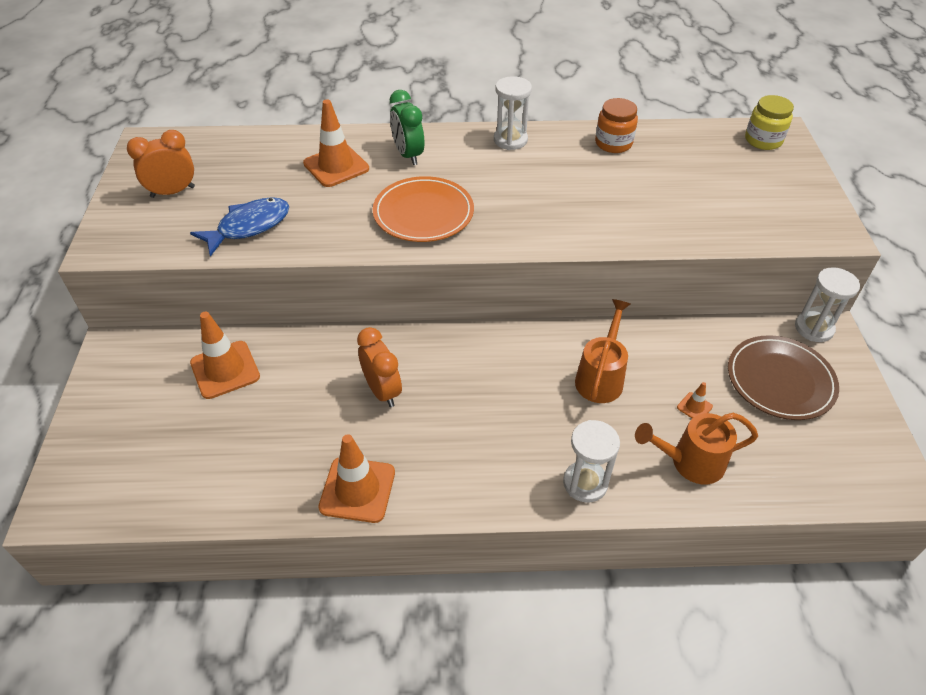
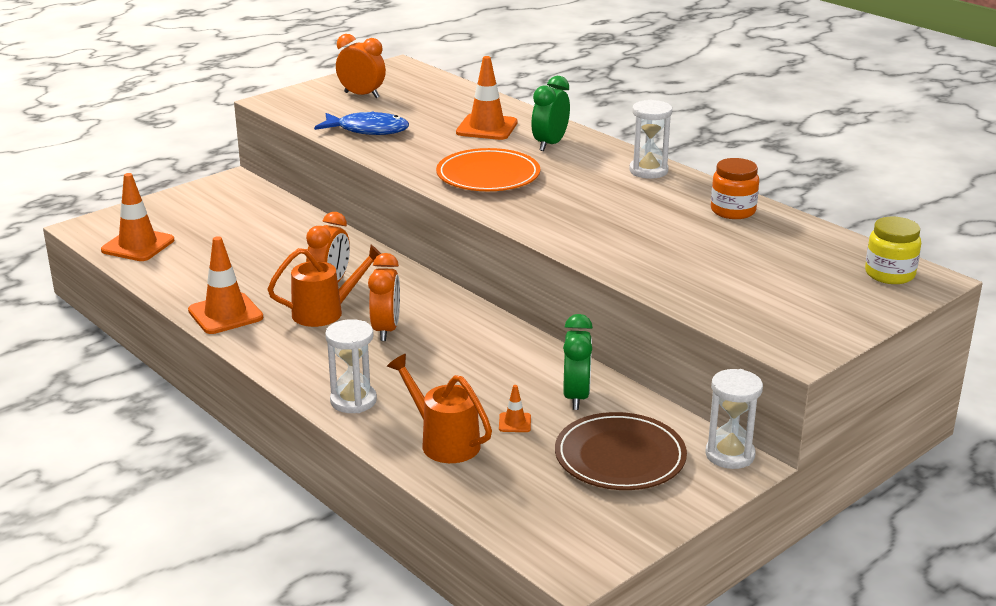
camera: 50 degrees right, 20 degrees down
orange traffic cone [190,312,260,399] -> orange traffic cone moved to [101,173,174,261]
orange watering can [575,299,630,403] -> orange watering can moved to [267,245,381,327]
none -> orange clock [368,253,400,341]
none -> green clock [563,314,593,410]

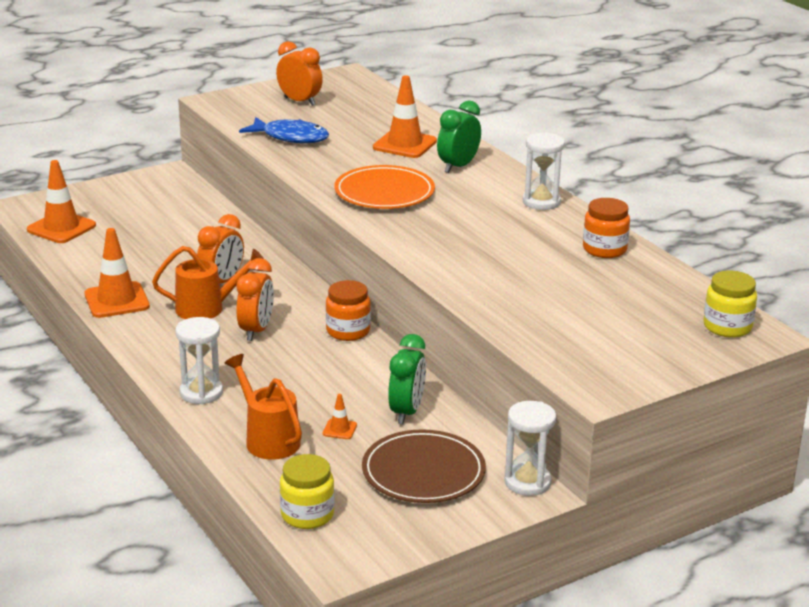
camera: 10 degrees right, 0 degrees up
none -> yellow jar [280,454,335,529]
none -> orange jar [326,280,371,341]

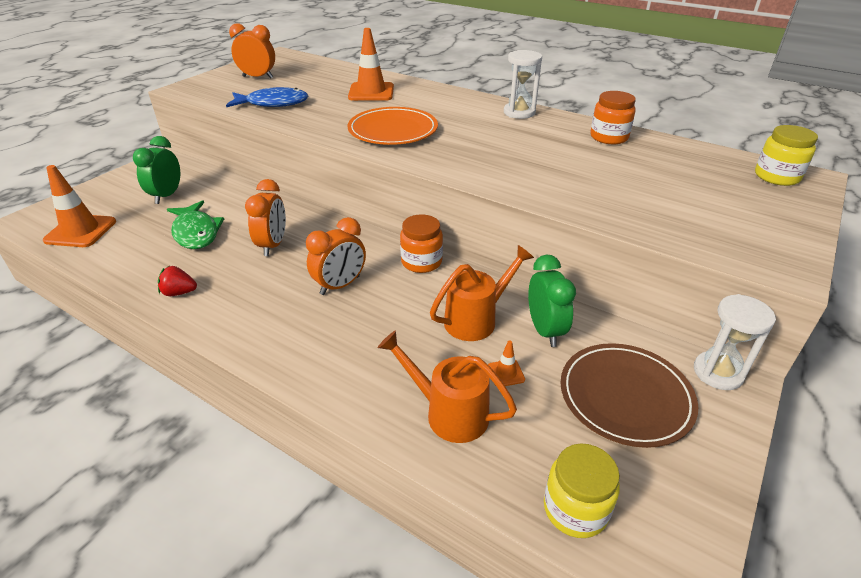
camera: 25 degrees left, 10 degrees up
orange traffic cone [84,228,150,318] -> red strawberry [158,266,197,296]
orange watering can [152,246,264,319] -> orange watering can moved to [430,245,534,341]
white hourglass [175,317,223,405] -> none
orange clock [236,258,274,341] -> orange clock turned 60 degrees clockwise [306,217,366,295]
green clock [437,100,481,173] -> green clock moved to [133,136,180,204]
none -> green fish [167,200,224,249]

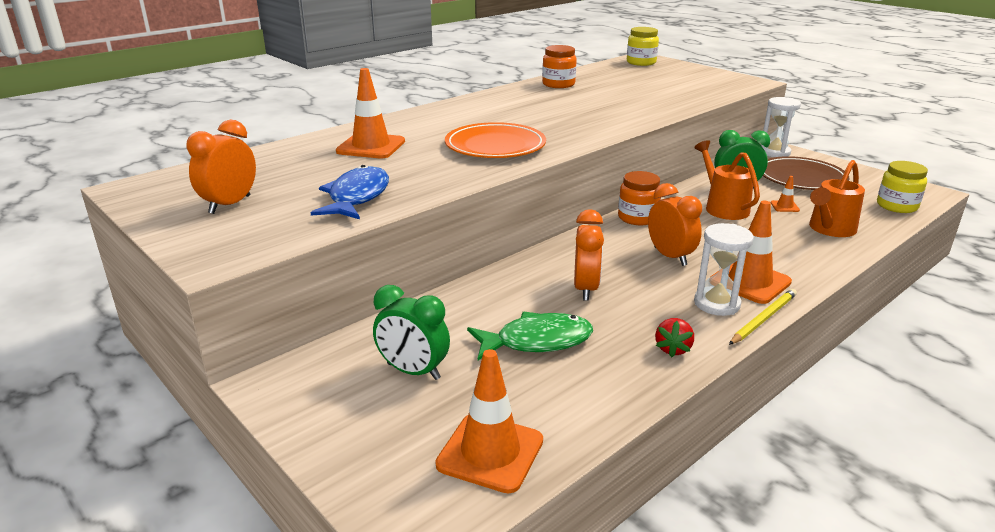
camera: 75 degrees left, 10 degrees down
orange clock [245,179,286,256] -> orange clock turned 75 degrees clockwise [574,209,604,301]
white hourglass [504,50,542,119] -> white hourglass moved to [694,223,754,316]
none -> orange traffic cone [711,201,792,304]
none -> yellow pencil [729,289,797,345]

